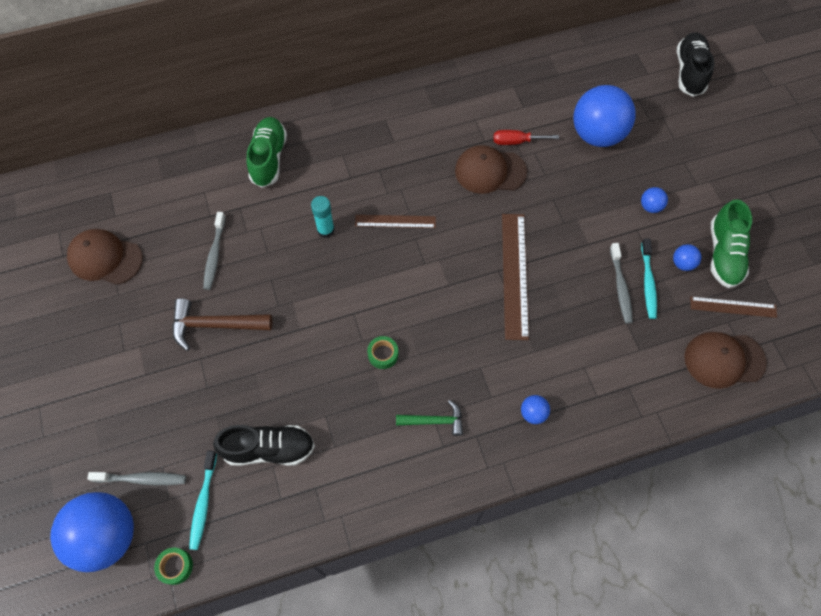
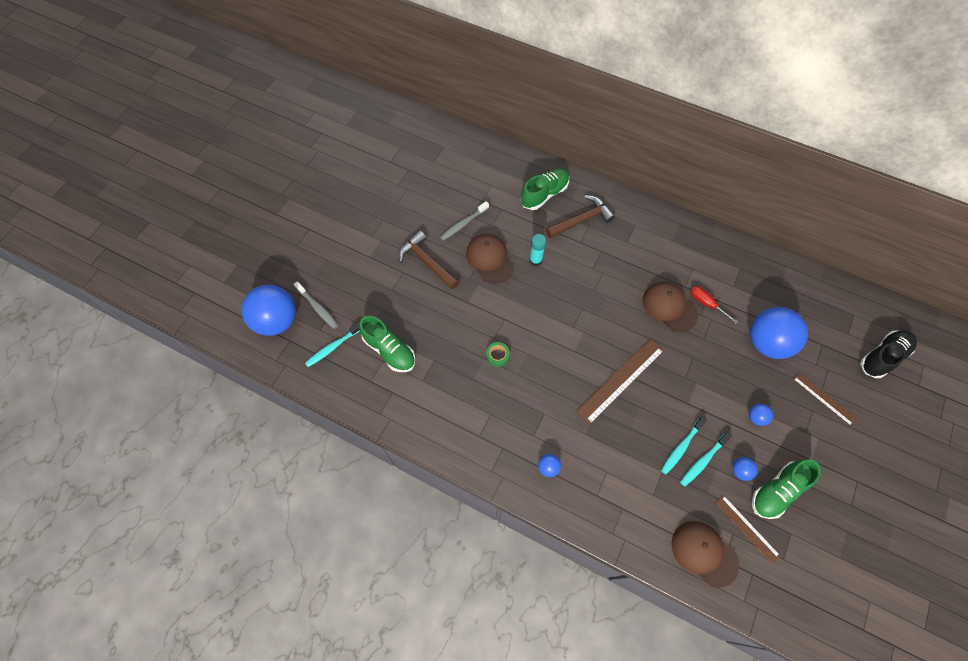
camera: 45 degrees right, 0 degrees up
brown cap [67,229,143,285] -> brown cap moved to [466,234,514,284]
green tape [154,548,193,585] -> none
black shoe [213,425,315,466] -> green shoe [359,316,415,372]
brown ruler [355,215,436,228] -> brown ruler moved to [793,372,857,426]
green hammer [396,400,463,436] -> none
grey toothbrush [610,243,633,324] -> turquoise toothbrush [661,416,707,474]
none -> brown hammer [546,195,615,238]

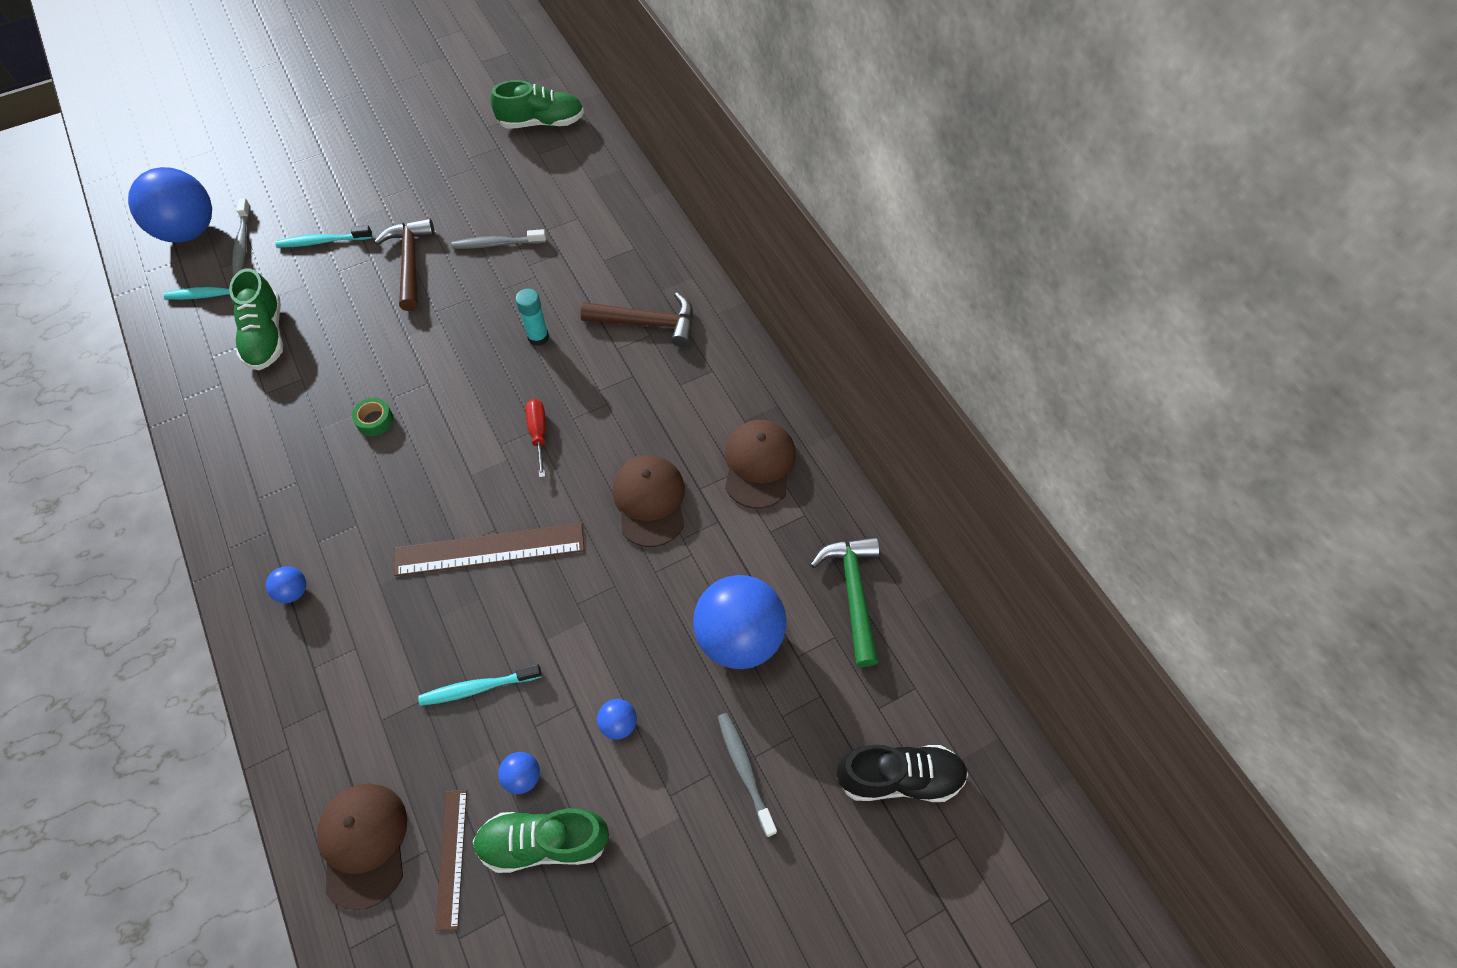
camera: 35 degrees right, 5 degrees down
brown cap [466,234,514,284] -> brown cap moved to [725,420,796,509]
green shoe [521,168,569,210] -> green shoe moved to [491,80,584,129]
turquoise toothbrush [680,432,732,486] -> turquoise toothbrush moved to [276,225,372,248]
red screwdriver [690,286,738,324] -> red screwdriver moved to [526,399,546,478]
brown ruler [793,372,857,426] -> grey toothbrush [718,713,777,837]
none -> green hammer [810,536,880,667]

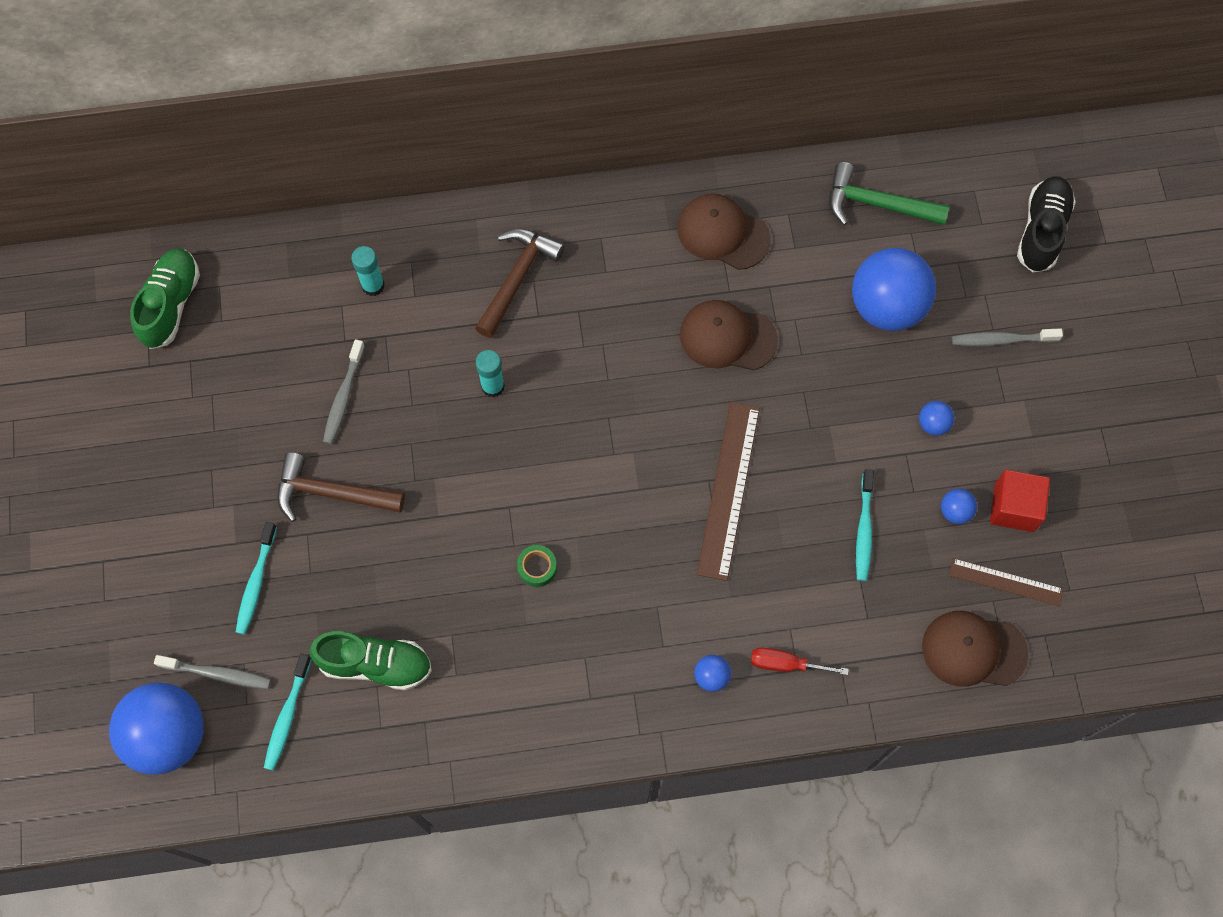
camera: 70 degrees left, 10 degrees up
green shoe [473,808,609,873] -> red cube [990,470,1050,532]
red screwdriver [526,399,546,478] -> red screwdriver moved to [751,648,849,675]
none -> turquoise glue stick [351,246,385,296]

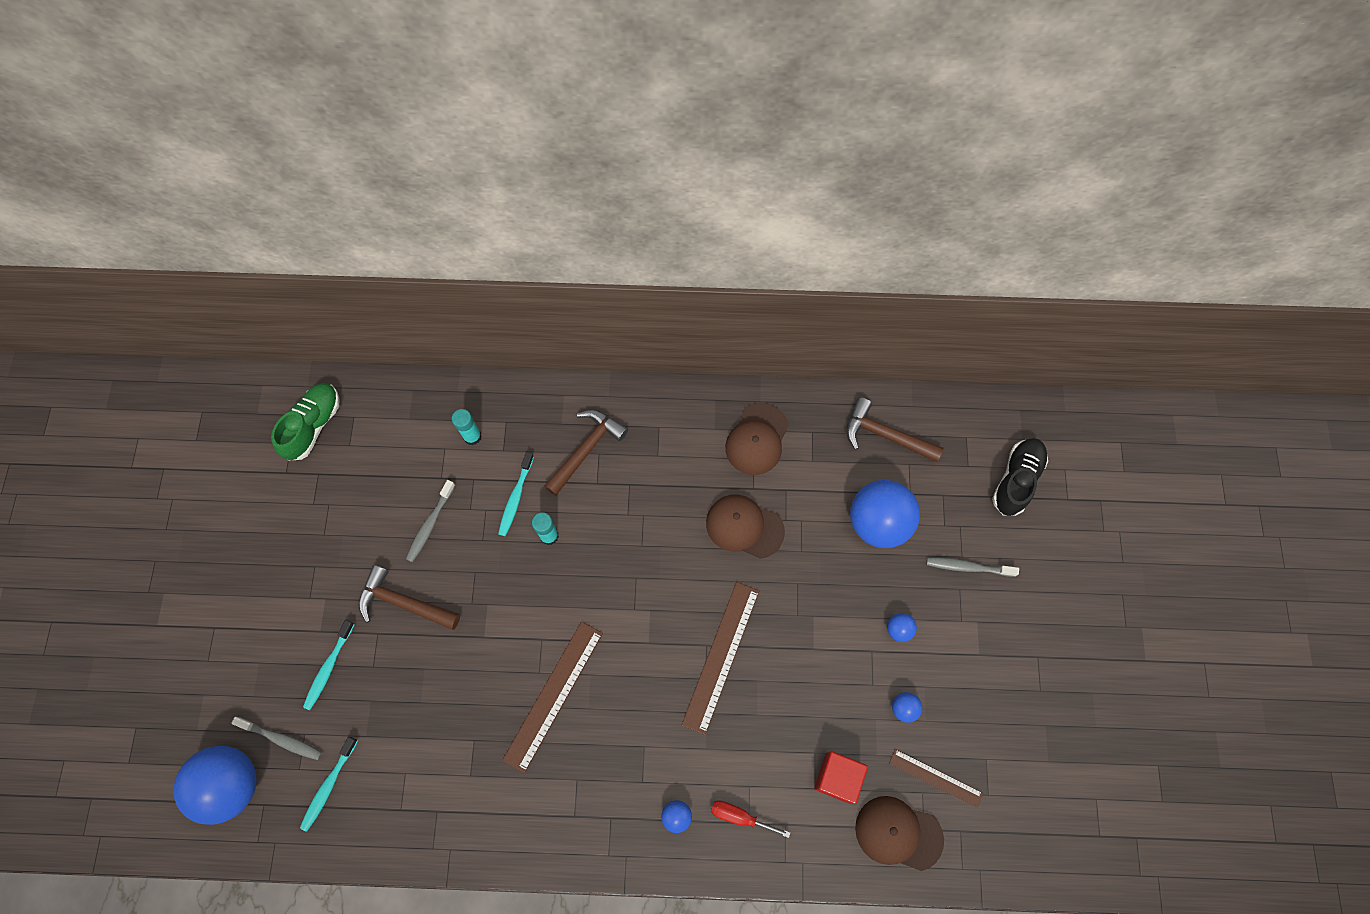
camera: 10 degrees right, 0 degrees up
green shoe [309,631,432,690] -> none
green tape [517,545,557,587] -> brown ruler [502,621,603,773]
brown cap [677,194,771,270] -> brown cap turned 105 degrees counterclockwise [725,403,788,475]
green hammer [829,162,949,225] -> brown hammer [846,397,944,462]
turquoise toothbrush [856,469,874,581] -> turquoise toothbrush moved to [498,452,534,536]
red cube [990,470,1050,532] -> red cube moved to [814,751,868,804]

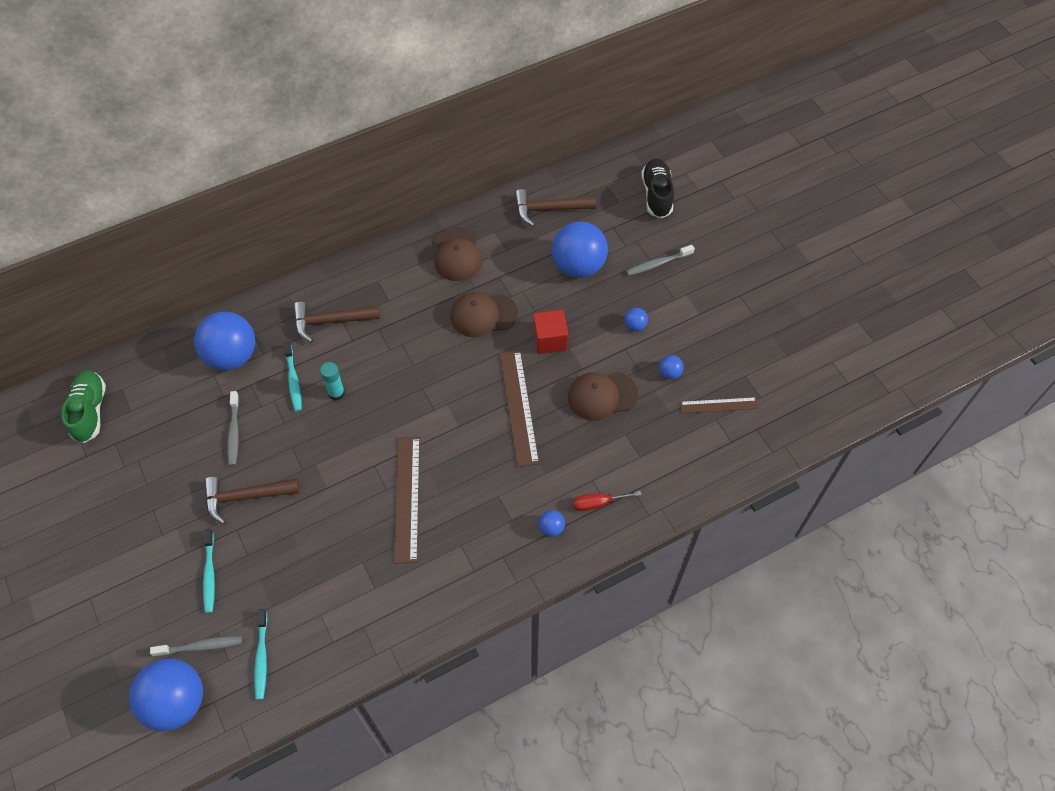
camera: 30 degrees left, 10 degrees down
turquoise glue stick [452,409,482,445] -> blue ball [194,312,255,370]
brown hammer [544,410,628,496] -> brown hammer turned 105 degrees counterclockwise [293,302,380,343]
red cube [814,751,868,804] -> red cube moved to [533,310,568,354]
brown cap [855,796,944,871] -> brown cap moved to [568,372,638,421]

